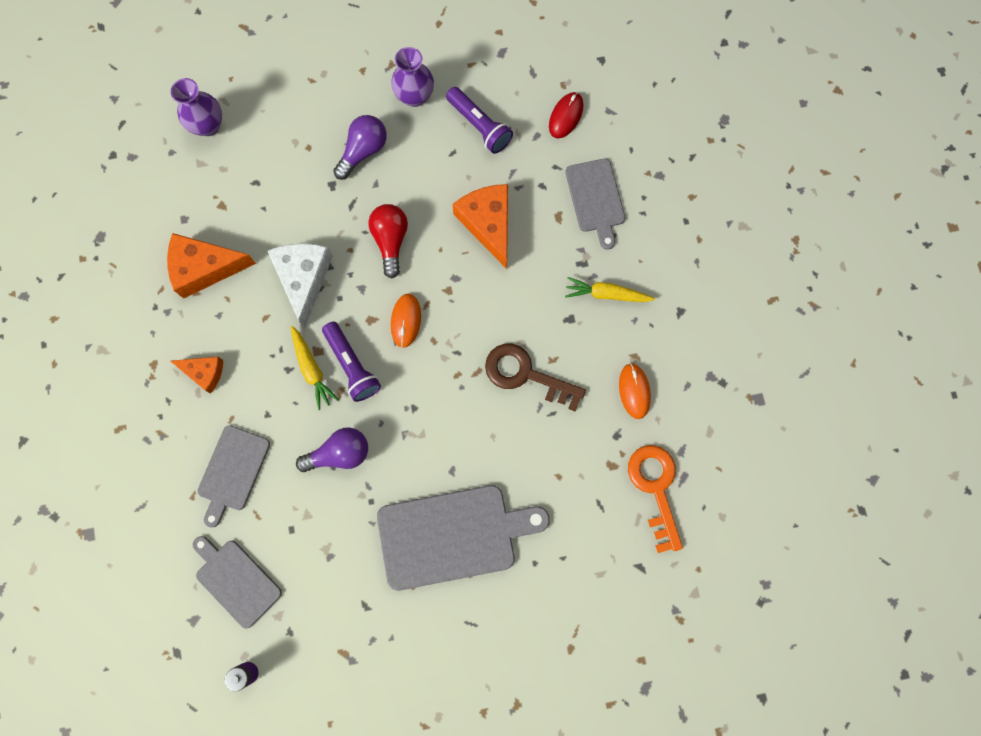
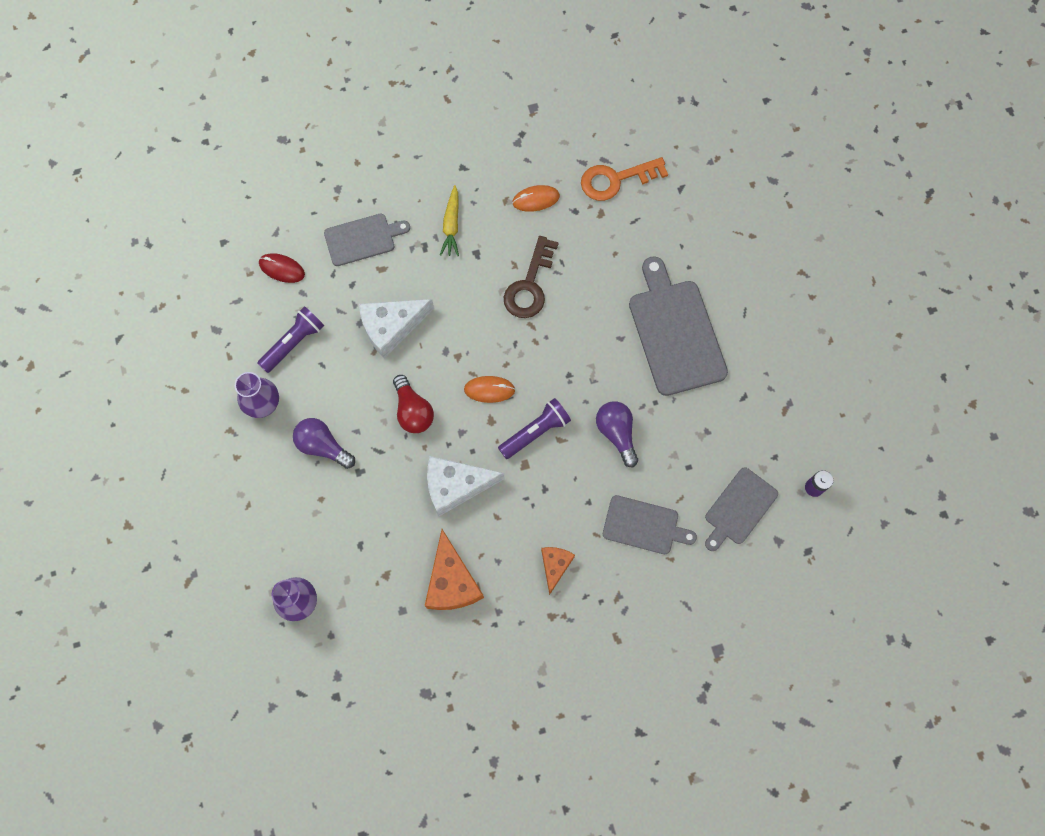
camera: 95 degrees left, 5 degrees down
yellow carrot [291,326,339,410] -> none
red light bulb [369,204,408,278] -> red light bulb turned 105 degrees counterclockwise [393,375,434,433]
orange cheese [452,184,508,269] -> white cheese [359,299,434,358]

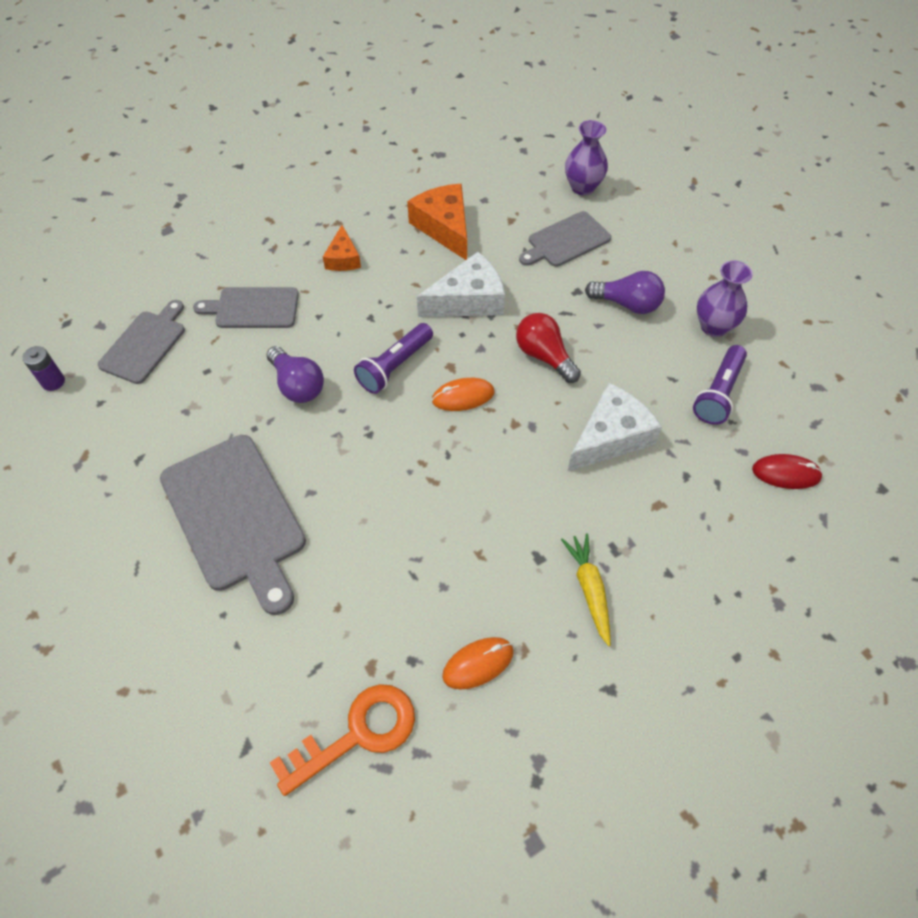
camera: 165 degrees right, 15 degrees down
grey cutting board [324,214,410,266] -> grey cutting board moved to [519,211,611,267]
brown key [504,236,559,318] -> none

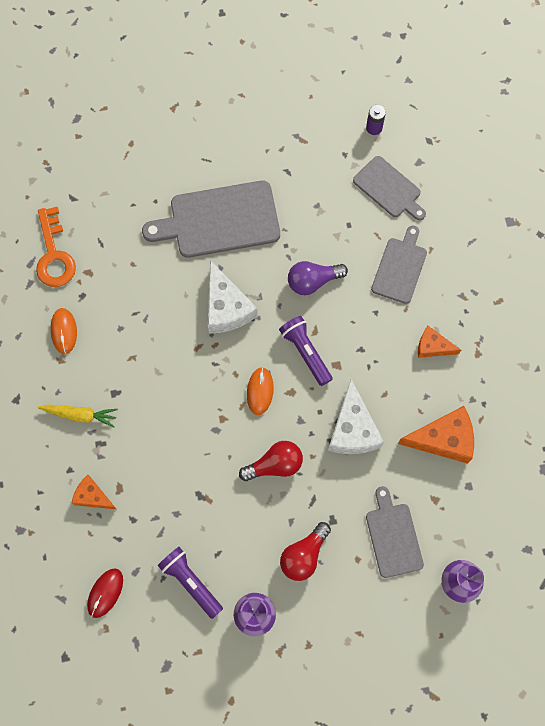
camera: 110 degrees right, 15 degrees up
white cheese [567,382,662,472] -> white cheese moved to [208,260,258,333]
purple light bulb [585,271,665,314] -> red light bulb [280,522,331,581]
none -> orange cheese [72,475,116,509]

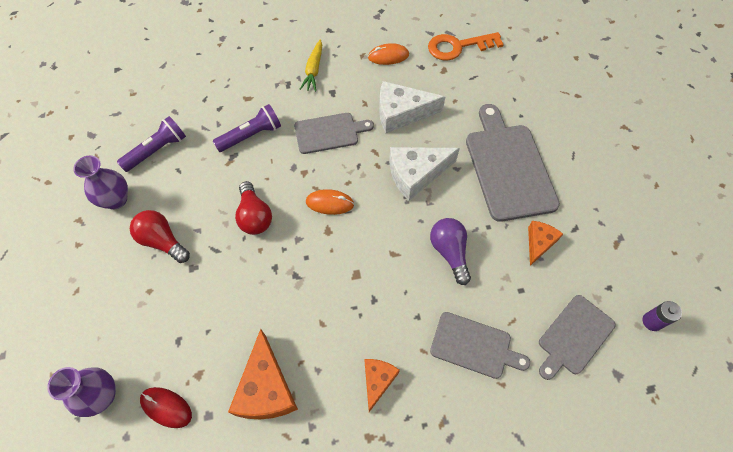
camera: 90 degrees right, 10 degrees down
orange cheese [72,475,116,509] -> orange cheese moved to [528,221,563,266]
red mouse [87,568,123,618] -> red mouse moved to [140,387,192,428]
purple flashlight [279,316,333,386] -> purple flashlight moved to [213,104,281,152]
white cheese [328,379,384,454] -> white cheese moved to [379,81,445,133]
grey cutting board [366,486,424,578] -> grey cutting board moved to [294,113,374,154]

